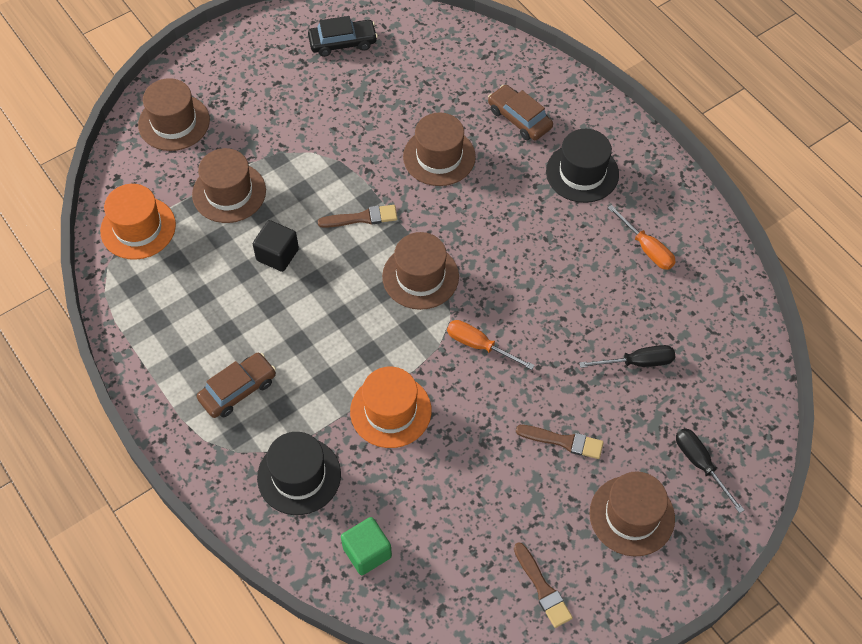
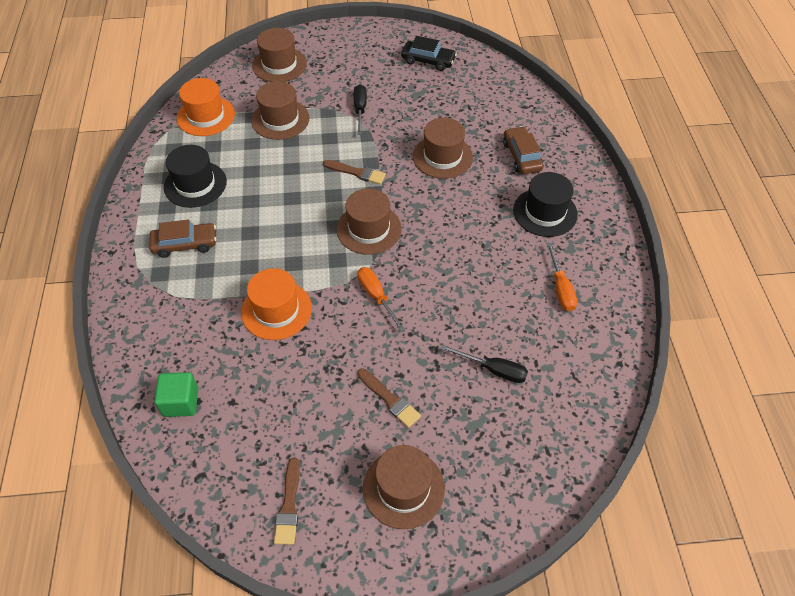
camera: 30 degrees right, 5 degrees down
black cube [253,220,299,272] -> none
black hat [257,432,341,515] -> black hat moved to [164,145,227,208]
black screwdriver [676,428,744,513] -> black screwdriver moved to [354,84,367,135]

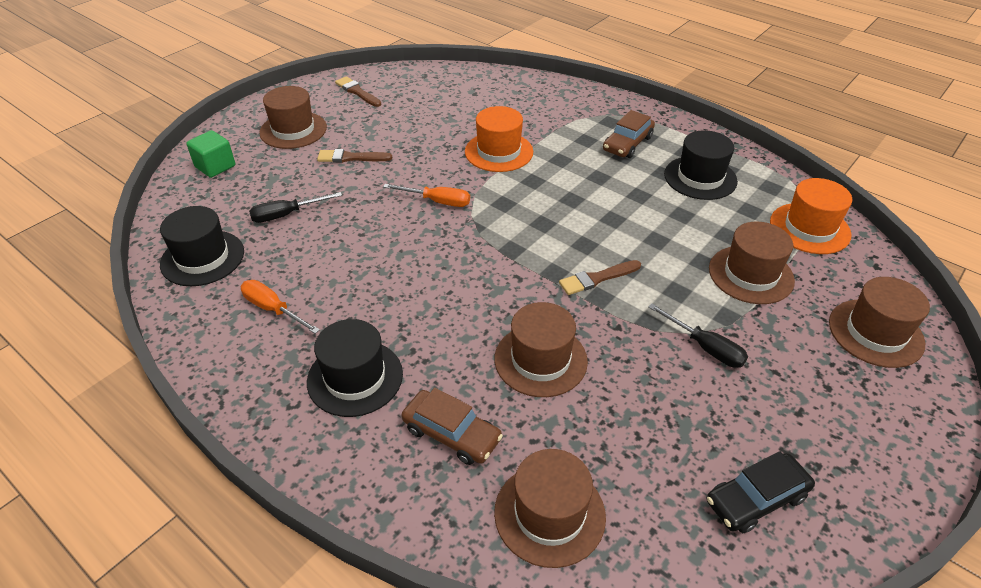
camera: 135 degrees right, 10 degrees down
green cube [154,372,199,417] -> green cube moved to [186,130,235,178]
brown hat [336,188,402,255] -> brown hat moved to [494,449,606,568]
none -> black hat [160,206,244,286]

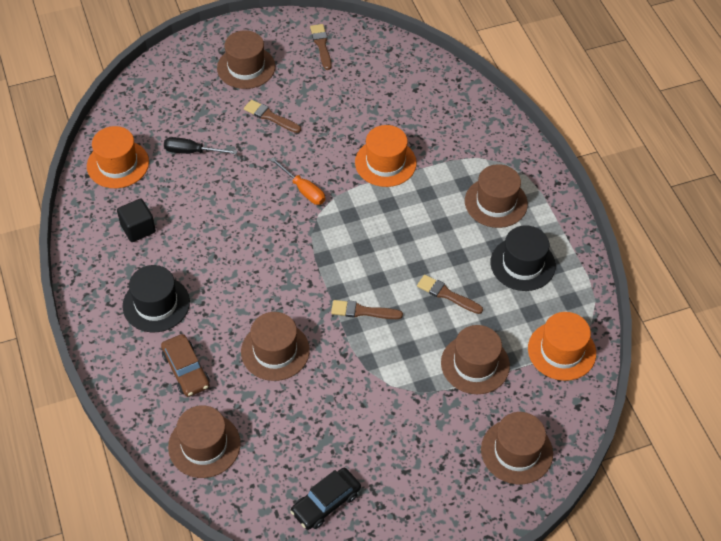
camera: 30 degrees right, 10 degrees up
black hat [160,206,244,286] -> orange hat [87,126,149,188]
green cube [186,130,235,178] -> none
orange screwdriver [241,280,320,334] -> black cube [117,199,156,242]
brown car [603,110,655,158] -> brown hat [465,164,528,228]
black screwdriver [648,304,748,368] -> none
black car [707,451,815,533] -> black car turned 45 degrees counterclockwise [290,468,361,530]
none -> brown brush [417,275,483,314]

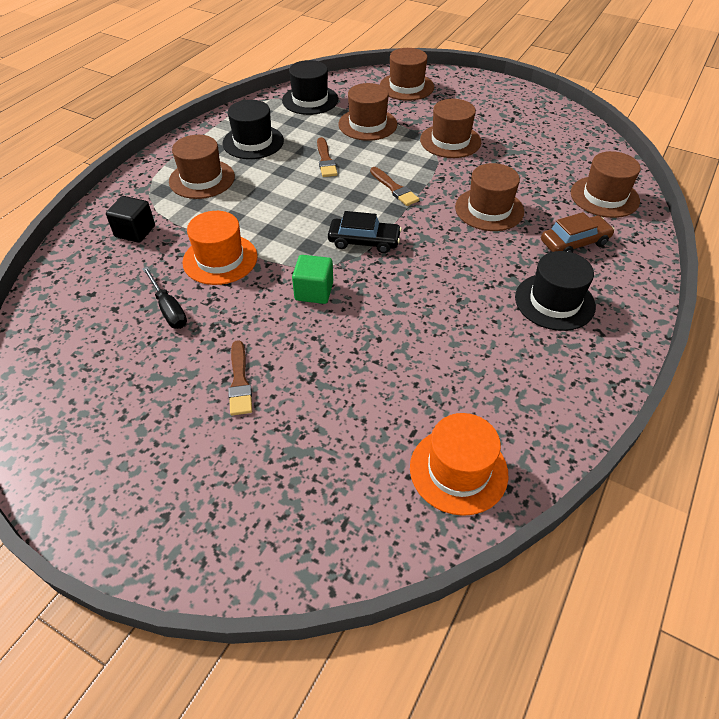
camera: 130 degrees left, 5 degrees down
black cube [117,199,156,242] -> black cube moved to [106,196,155,243]
brown car [161,334,210,397] -> brown car turned 45 degrees clockwise [541,212,615,252]
black screwdriver [164,137,237,154] -> black screwdriver moved to [142,266,187,329]
brown hat [217,30,275,89] -> brown hat moved to [420,99,481,158]
orange screwdriver [270,157,325,205] -> green cube [292,255,333,304]
black car [290,468,361,530] -> black car moved to [328,211,402,253]
brown brush [310,24,332,70] -> none
orange hat [528,312,596,381] -> black hat [282,60,338,115]

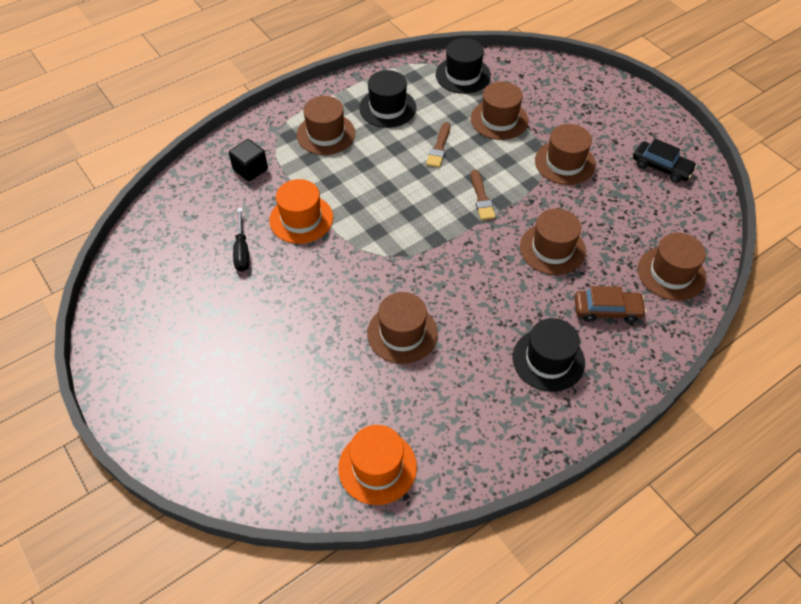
camera: 25 degrees right, 5 degrees up
brown brush [228,340,252,415] -> none
green cube [292,255,333,304] -> none
black car [328,211,402,253] -> black car moved to [633,139,697,183]
brown hat [380,48,434,101] -> brown hat moved to [367,292,438,364]

